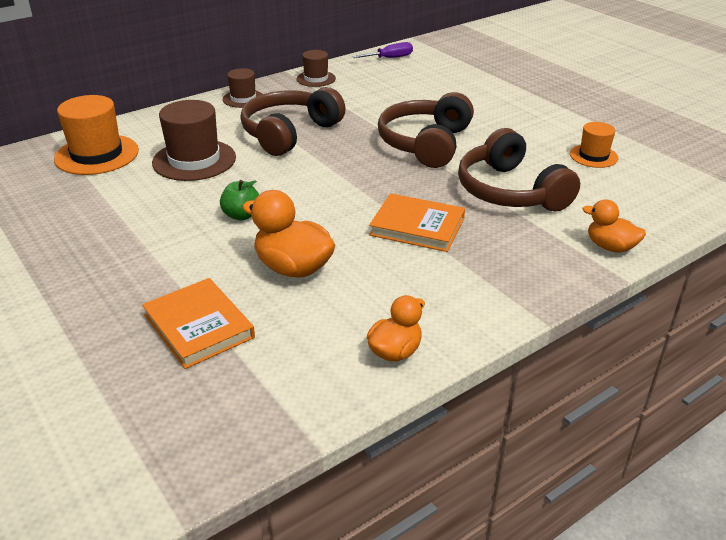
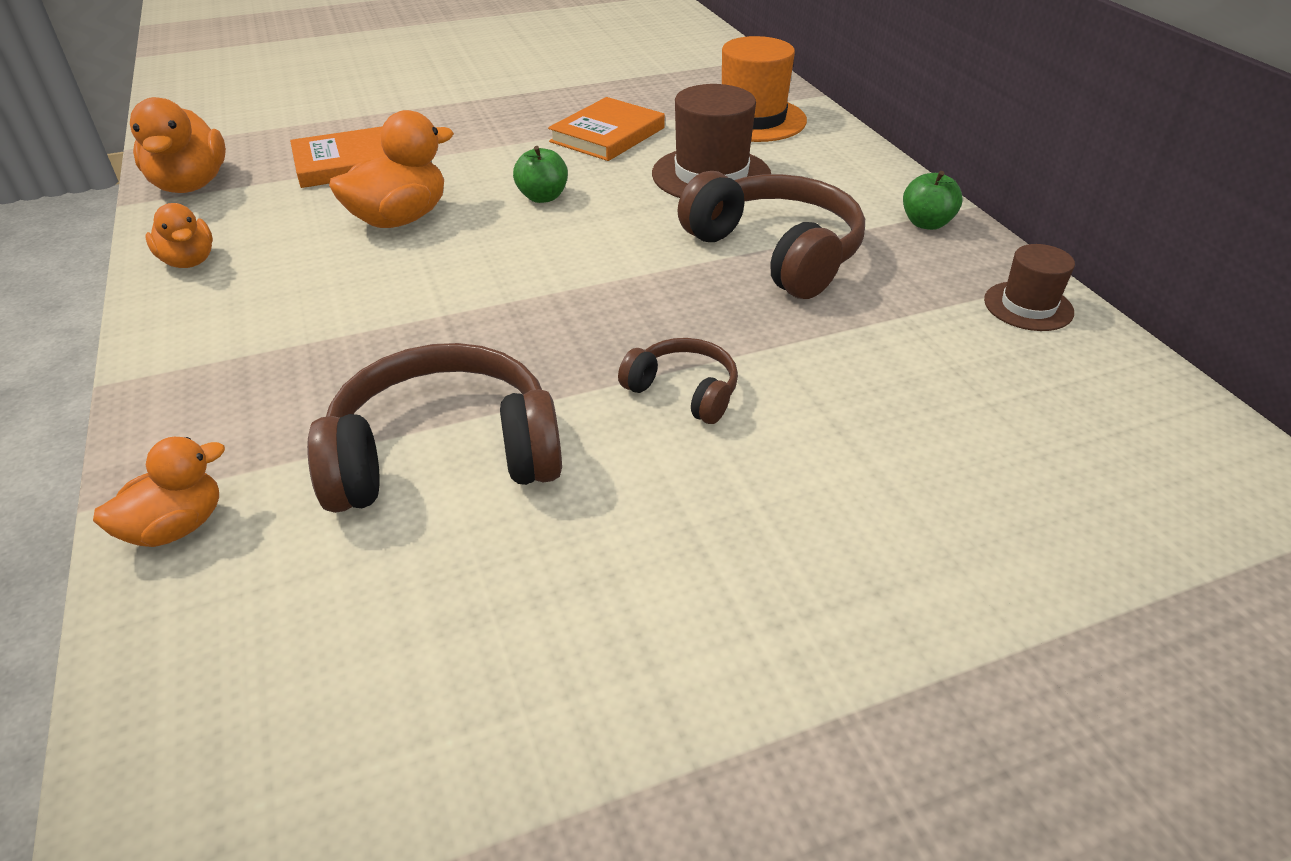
camera: 105 degrees right, 5 degrees up
brown hat [223,68,262,108] -> green apple [903,171,963,230]
purple screwdriver [353,42,413,58] -> none
orange book [369,193,465,252] -> orange book moved to [548,97,665,161]
brown headphones [378,92,474,168] -> brown headphones [618,338,738,424], size x0.52
orange hat [570,122,618,168] -> none
none -> orange duck [130,97,226,193]

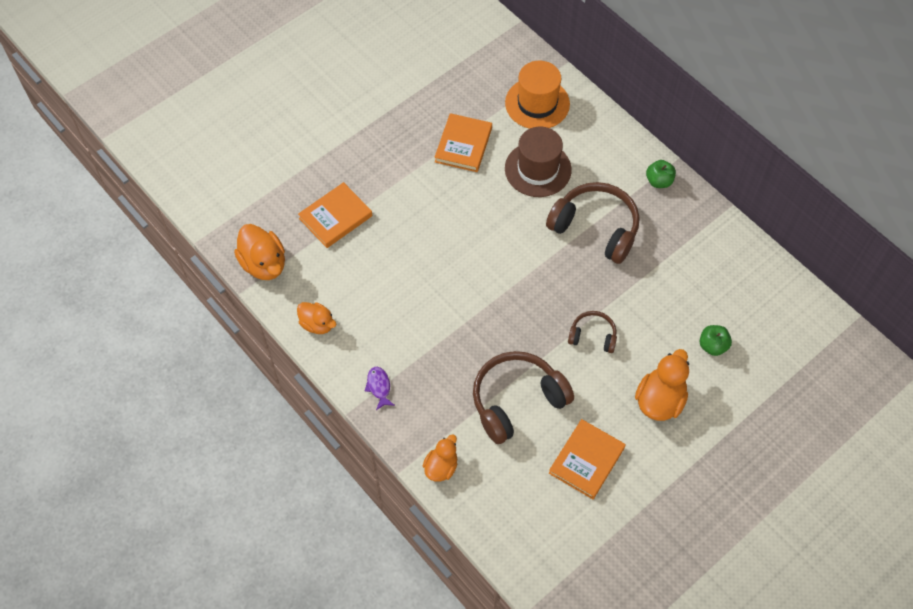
camera: 20 degrees left, 20 degrees up
orange duck [329,110,454,228] -> orange duck moved to [635,349,689,421]
green apple [513,146,568,203] -> green apple moved to [699,325,732,356]
brown hat [984,244,1075,331] -> none
none -> purple fish [365,367,395,410]
none -> orange book [549,419,625,499]

